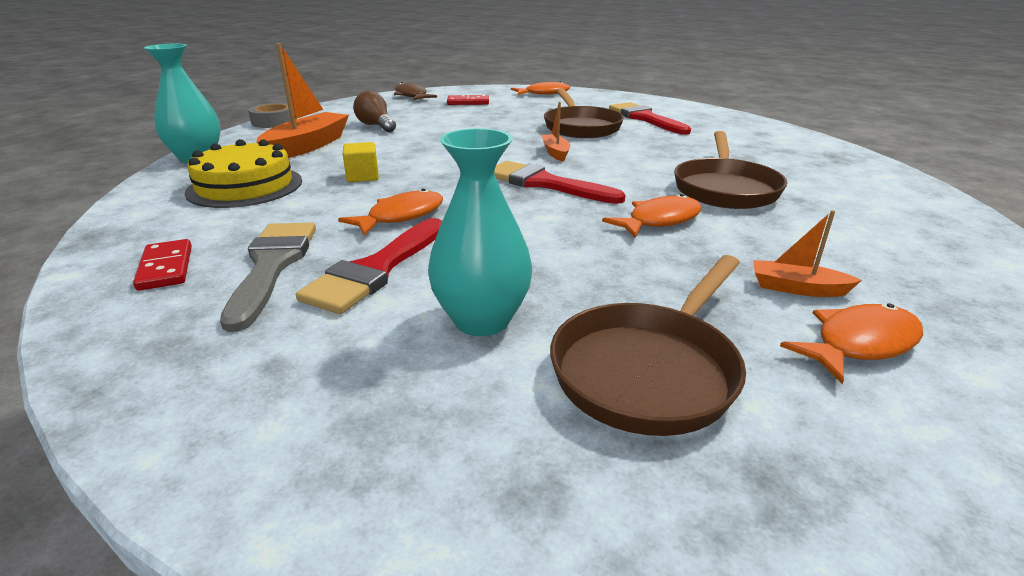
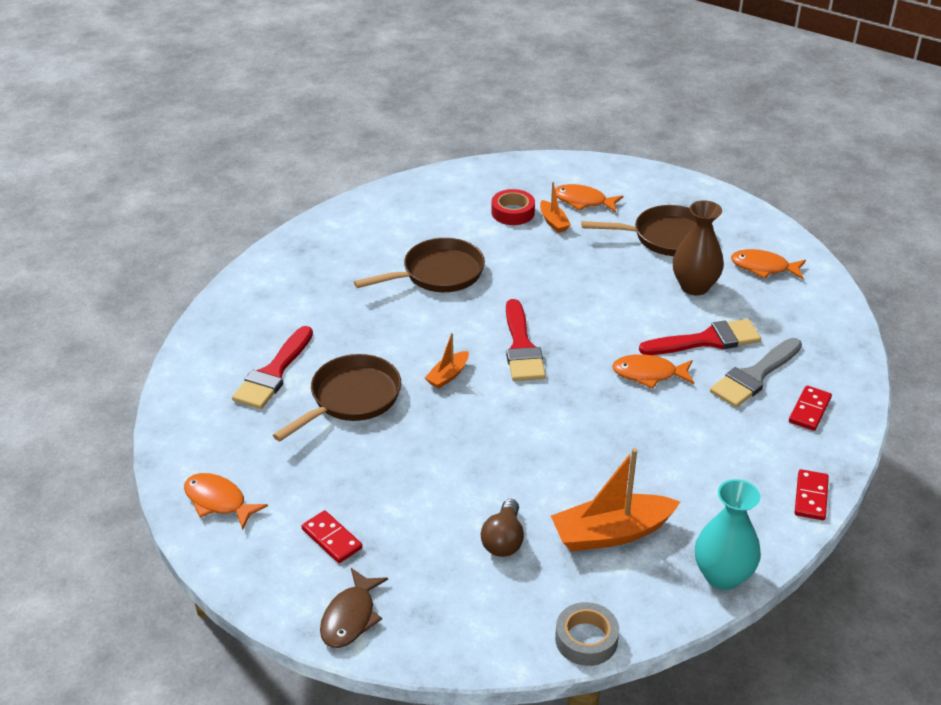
camera: 130 degrees left, 10 degrees up
yellow cake [185,139,302,208] -> none
yellow cube [343,142,379,182] -> none
turquoise vase [428,128,532,336] -> brown vase [673,200,724,295]
orange fish [602,194,702,238] -> orange fish moved to [731,249,806,279]
none -> red tape [491,189,535,225]
none -> red domino [795,469,829,520]

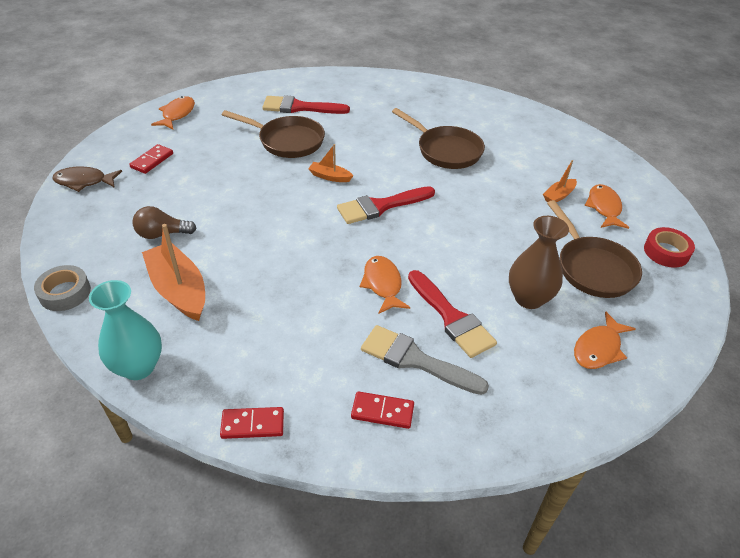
camera: 70 degrees right, 5 degrees up
red tape [491,189,535,225] -> red tape moved to [644,227,695,268]
orange fish [731,249,806,279] -> orange fish turned 135 degrees counterclockwise [574,311,636,369]

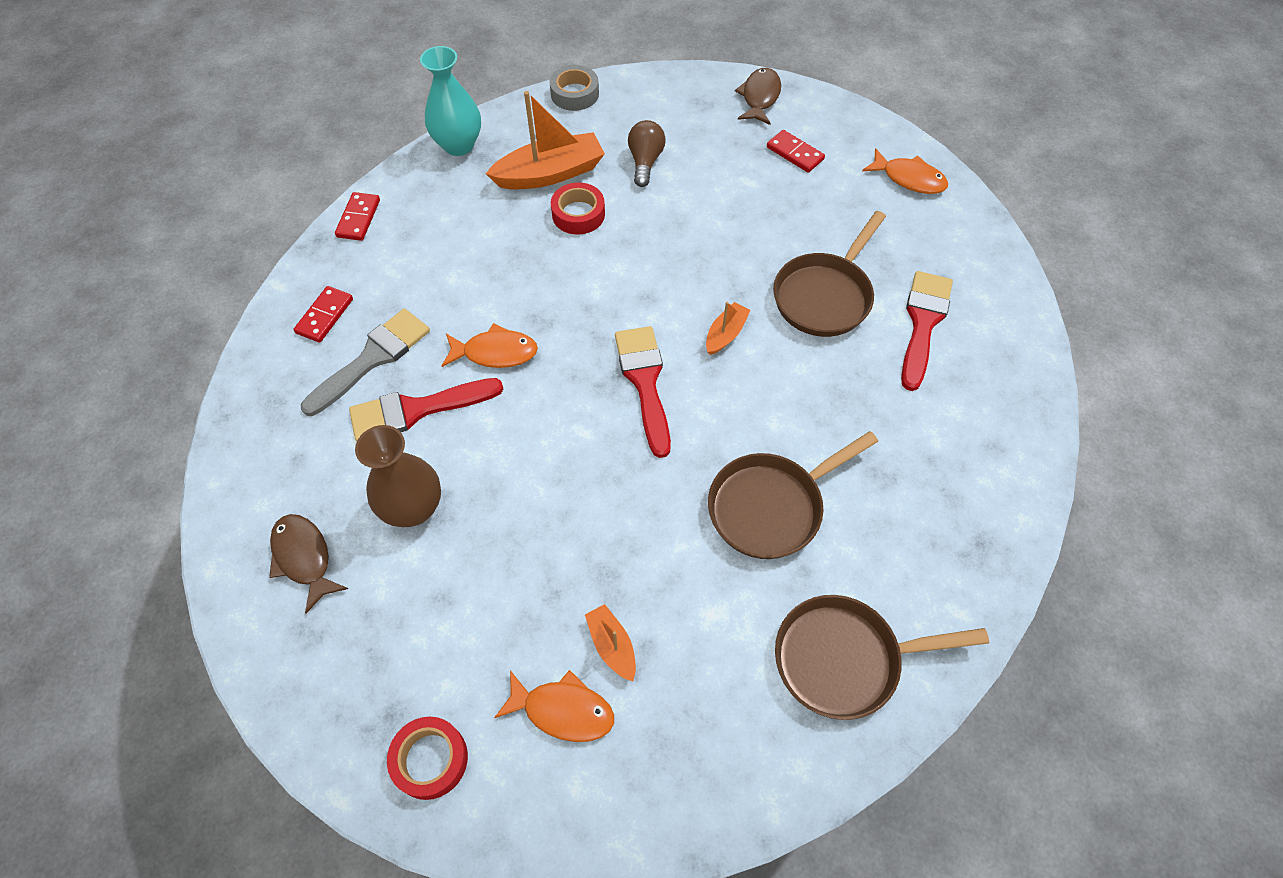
camera: 105 degrees right, 15 degrees up
brown pan [547,200,642,298] -> brown pan moved to [775,595,989,720]
orange fish [574,311,636,369] -> brown fish [269,514,348,613]
none -> red tape [551,183,605,235]

